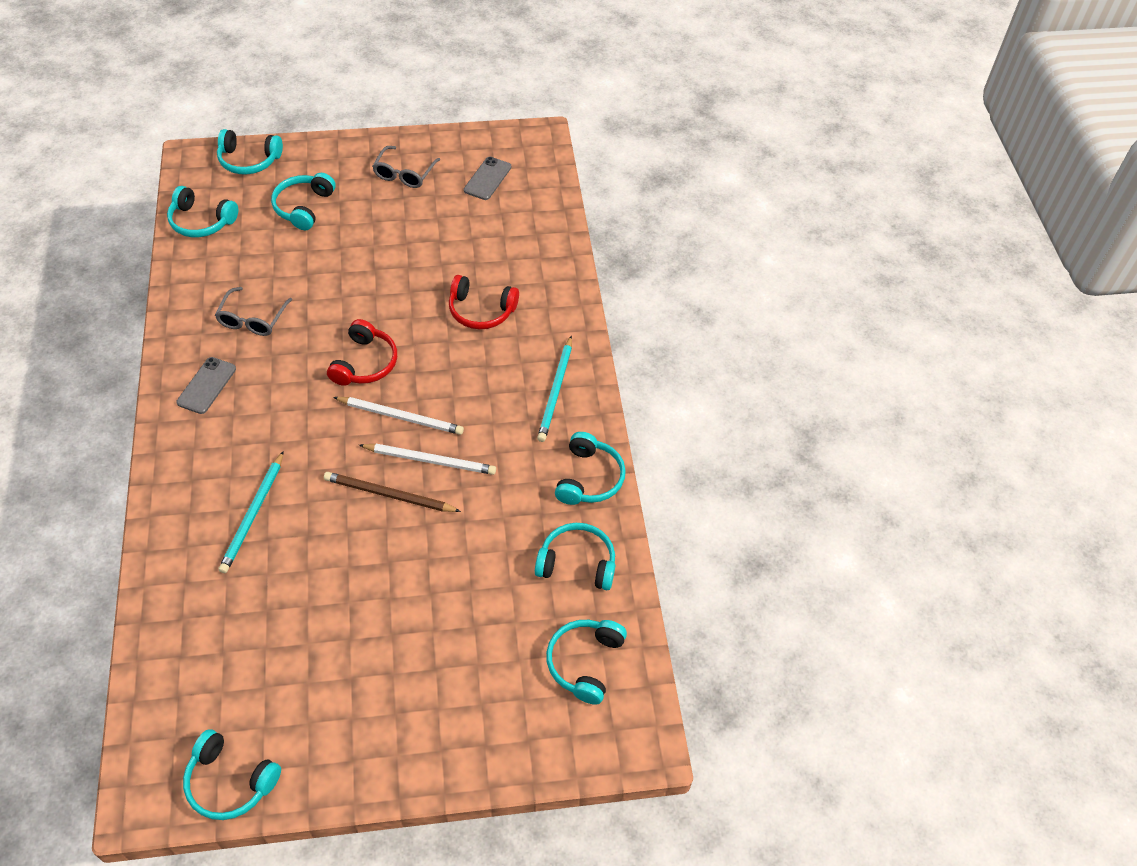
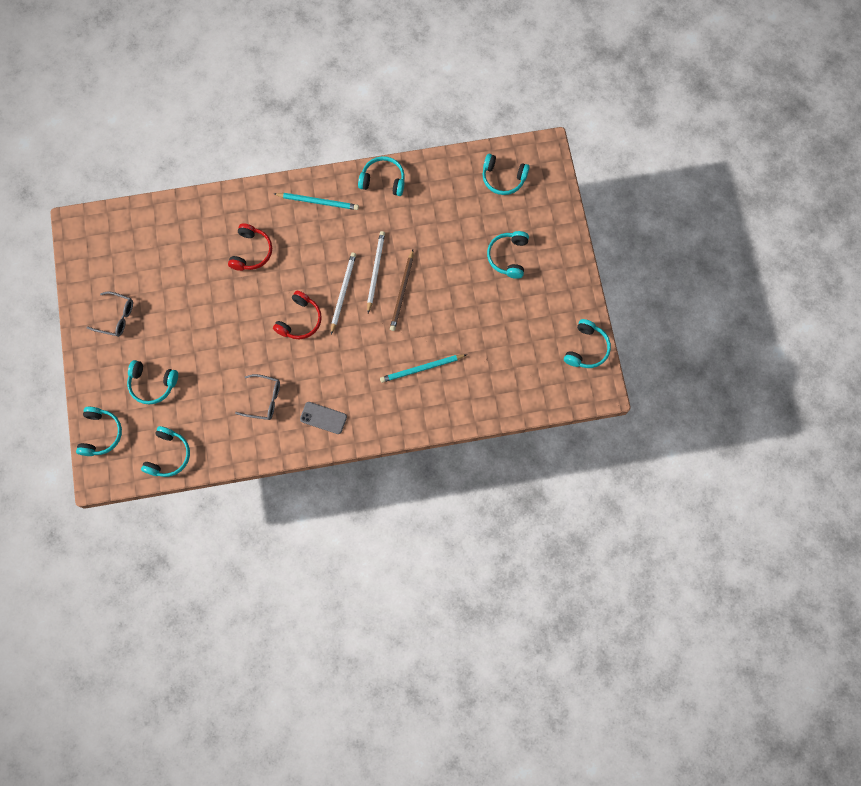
camera: 90 degrees left, 20 degrees up
turquoise pencil [218,451,284,573] -> turquoise pencil turned 150 degrees clockwise [380,354,466,383]
red headphones [327,319,397,386] -> red headphones turned 105 degrees clockwise [273,290,322,339]
grey phone [464,157,511,200] -> none
turquoise headphones [535,523,615,590] -> turquoise headphones moved to [487,231,529,279]

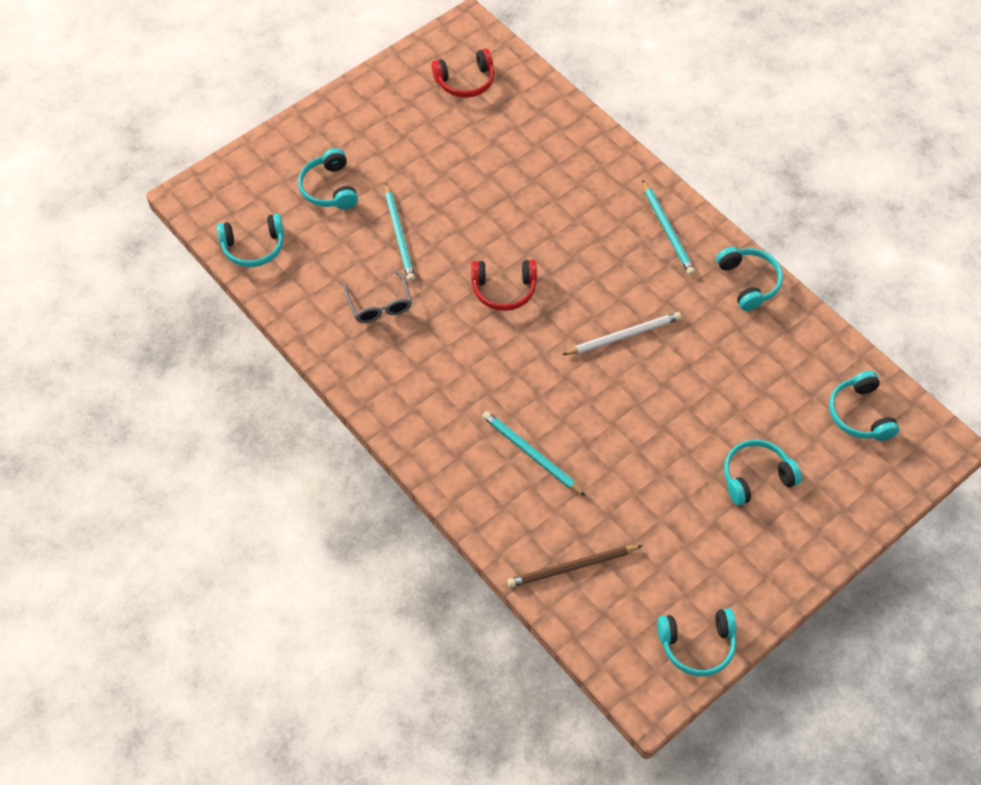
camera: 60 degrees right, 15 degrees down
turquoise headphones [76,407,122,456] -> none
grey glasses [86,292,133,337] -> none
red headphones [228,223,272,271] -> red headphones moved to [431,49,494,98]
grey phone [300,402,347,434] -> none
white pencil [331,253,356,334] -> none
brown pencil [390,250,413,331] -> brown pencil moved to [507,545,643,588]
none -> turquoise pencil [385,183,415,281]

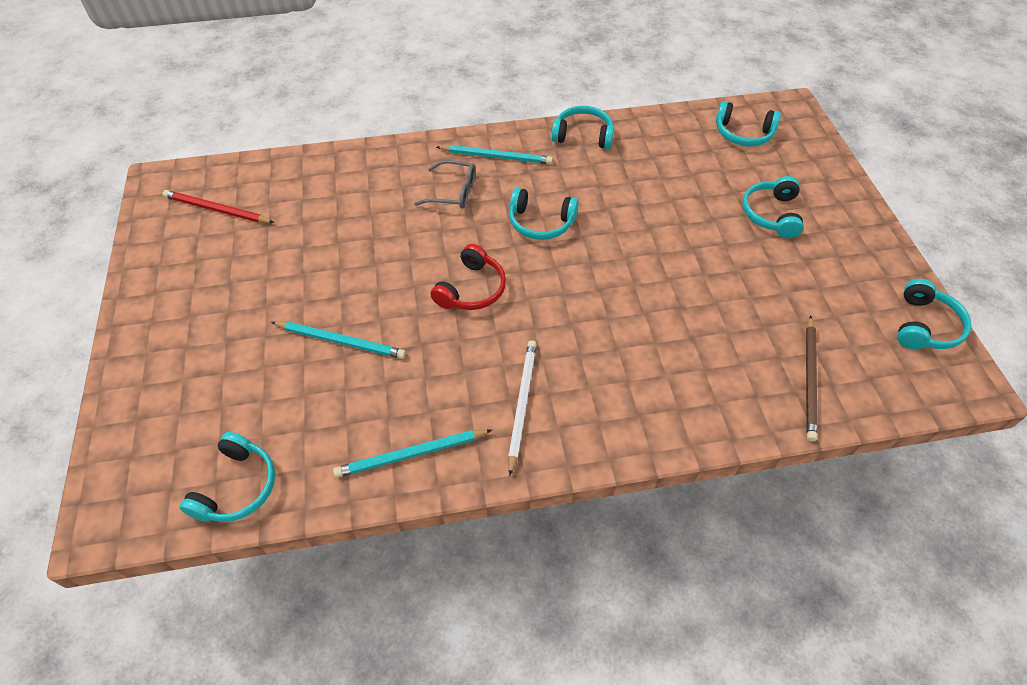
camera: 60 degrees left, 5 degrees down
turquoise headphones [298,148,358,209] -> turquoise headphones moved to [509,188,579,240]
grey glasses [344,270,412,323] -> grey glasses moved to [414,160,476,209]
red headphones [431,49,494,98] -> red pencil [163,190,274,223]
turquoise pencil [482,411,585,496] -> turquoise pencil moved to [333,429,492,478]
white pencil [562,312,681,355] -> white pencil moved to [508,340,537,476]

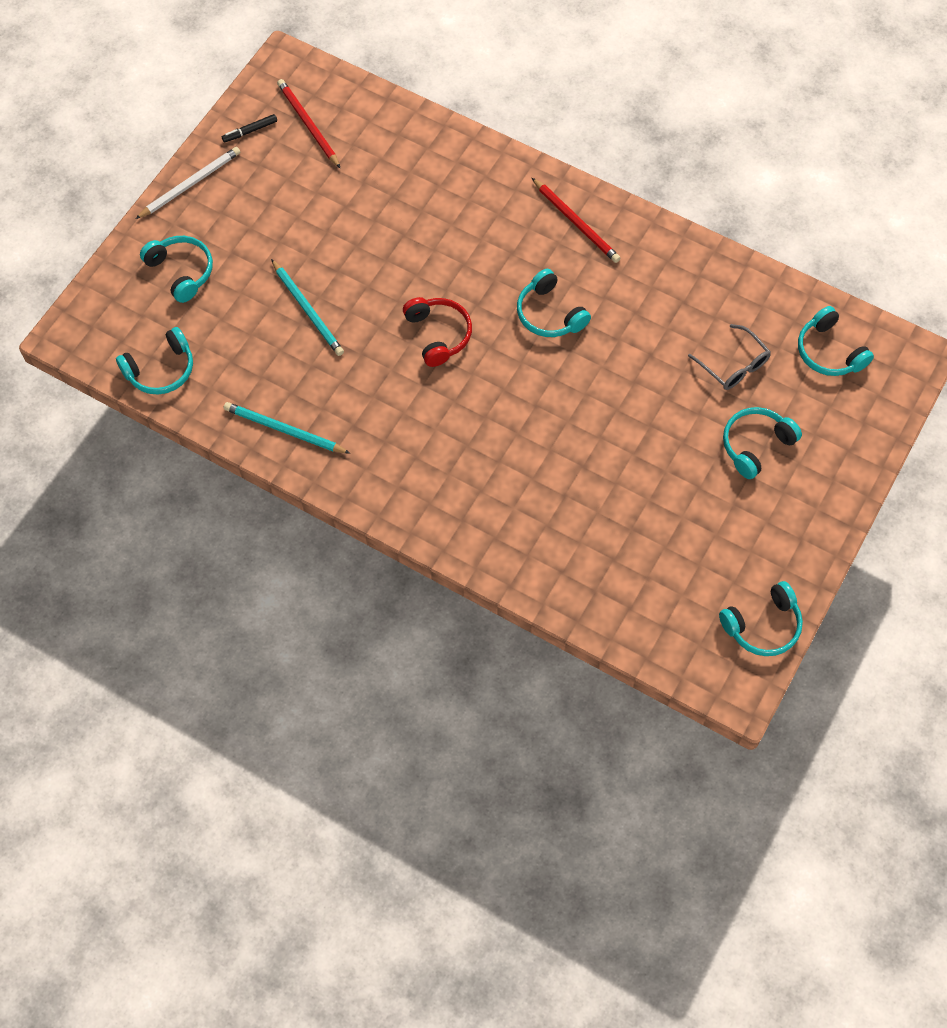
camera: 40 degrees right, 10 degrees up
grey glasses [414,160,476,209] -> grey glasses moved to [688,324,771,390]
red headphones [430,244,506,310] -> red headphones turned 90 degrees counterclockwise [403,297,472,367]
turquoise pencil [437,145,553,164] -> red pencil [532,178,620,263]
white pencil [508,340,537,476] -> white pencil moved to [136,147,240,219]
turquoise headphones [551,106,614,149] -> turquoise headphones moved to [140,236,213,303]
brown pencil [806,316,818,441] -> none
none -> black marker [222,114,277,142]

